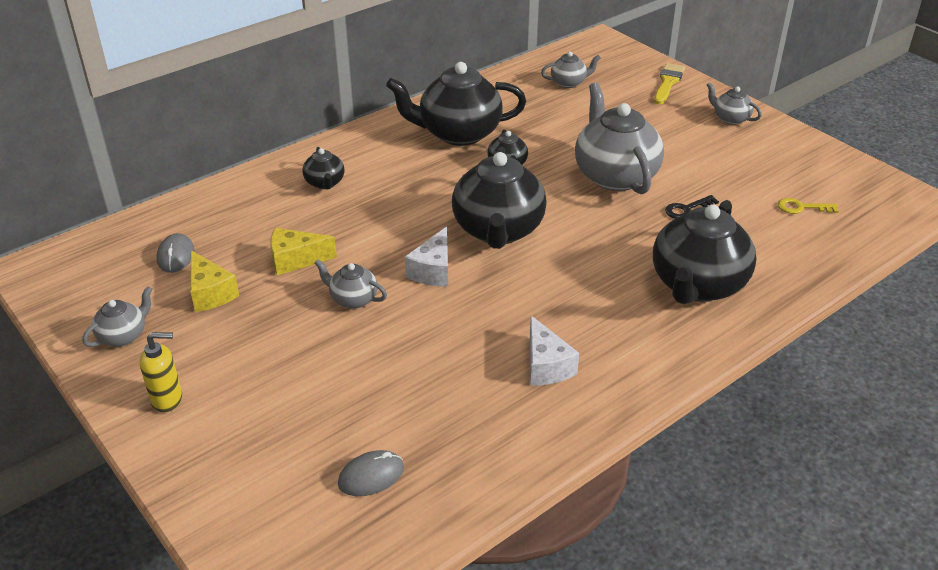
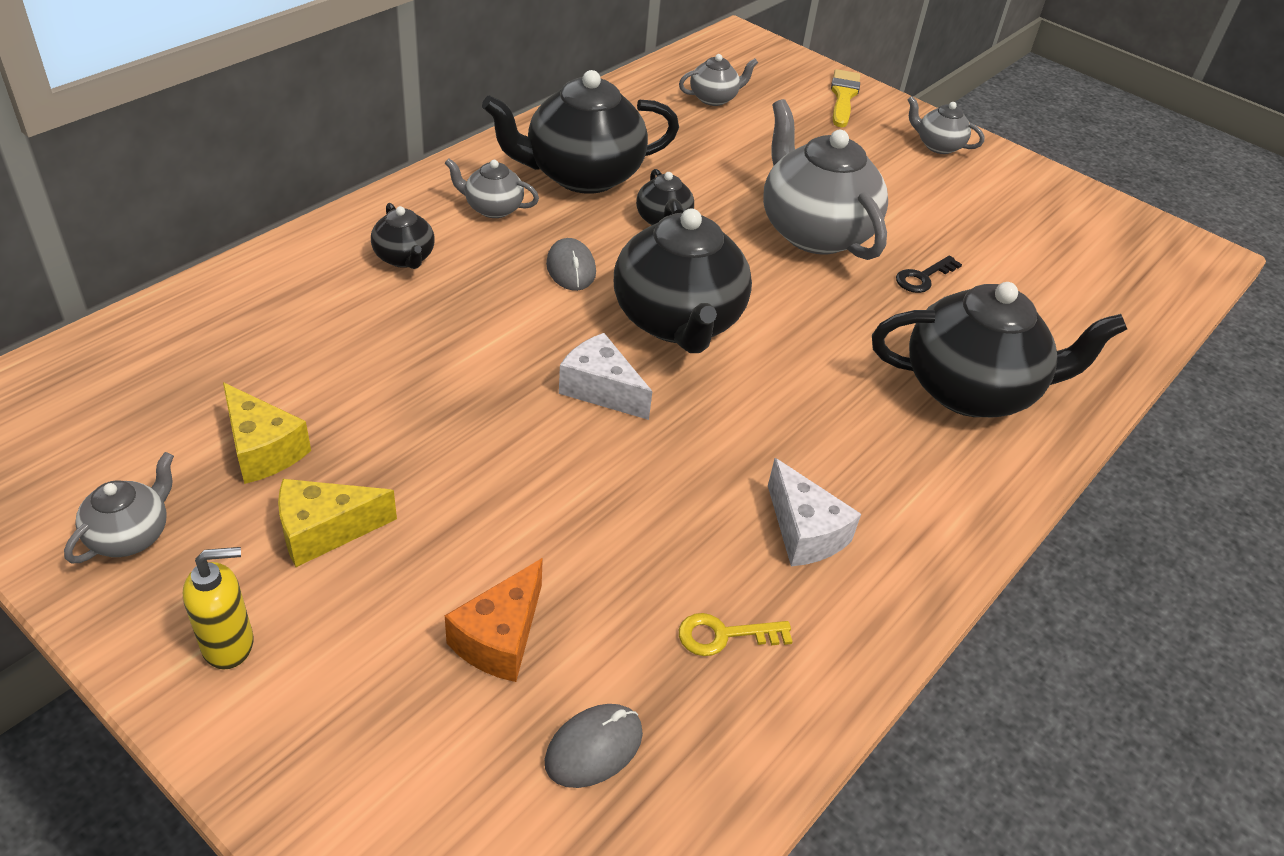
camera: 15 degrees left, 5 degrees up
grey mouse [156,233,194,273] -> grey mouse moved to [546,238,596,291]
yellow cheese [270,228,337,276] -> yellow cheese moved to [278,479,397,567]
grey teapot [315,259,387,309] -> grey teapot moved to [445,158,539,218]
white cheese [405,226,448,287] -> white cheese turned 120 degrees clockwise [559,333,652,420]
black teapot [653,200,756,304] -> black teapot turned 105 degrees counterclockwise [872,282,1127,417]
yellow key [778,198,839,214] -> yellow key moved to [679,613,793,656]
none -> orange cheese [445,558,543,682]

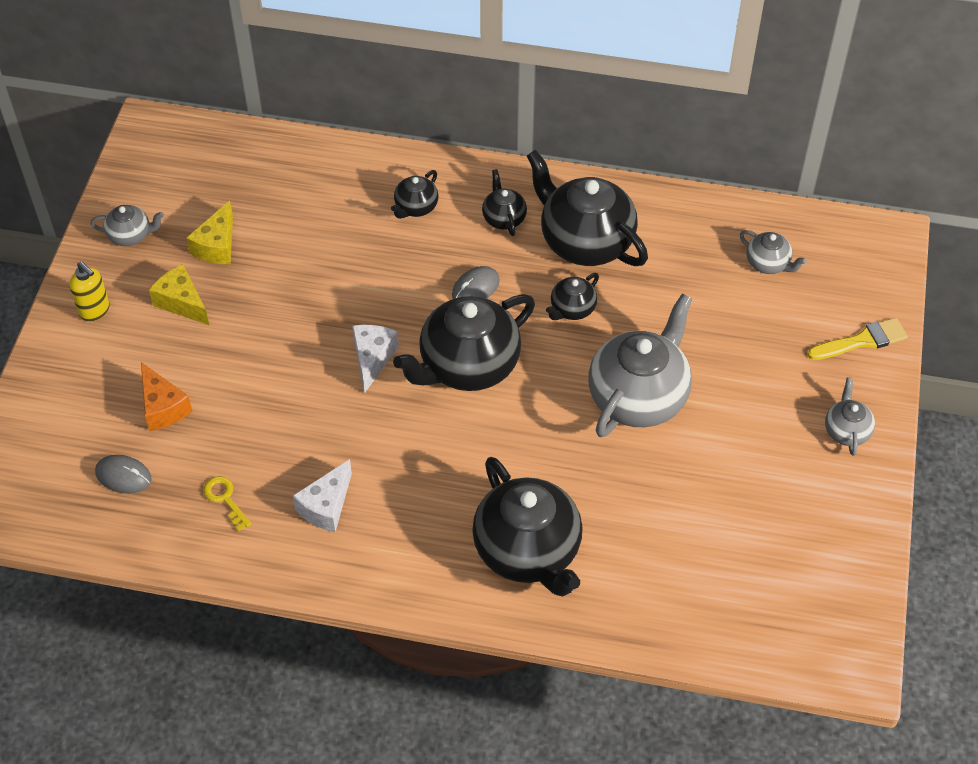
camera: 65 degrees right, 10 degrees up
grey teapot [445,158,539,218] -> black teapot [482,169,527,236]
orange cheese [445,558,543,682] -> orange cheese turned 120 degrees counterclockwise [141,362,192,431]
black key [896,255,962,293] -> none

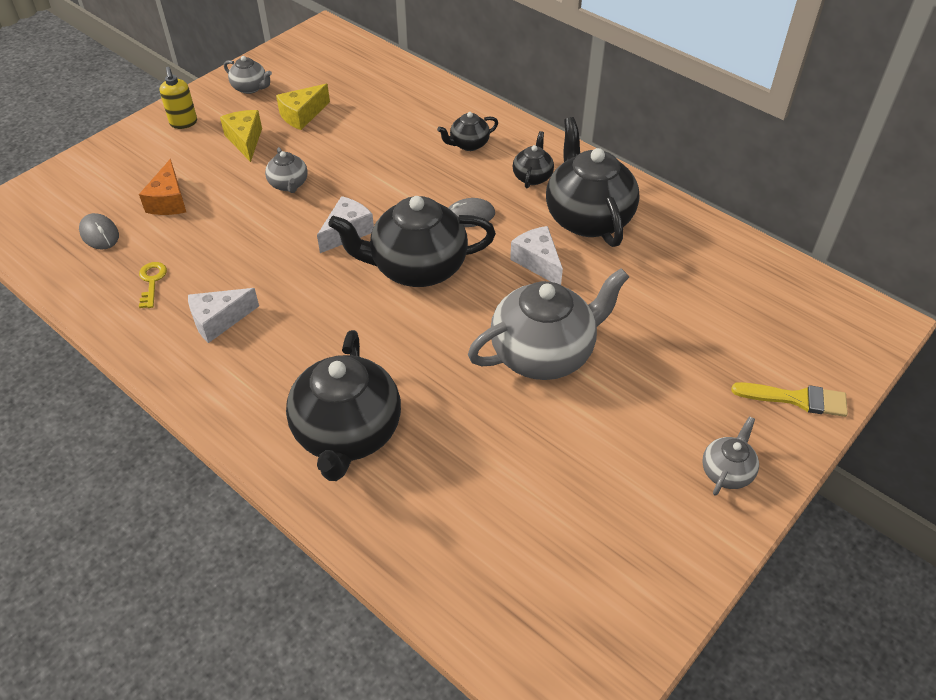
camera: 30 degrees right, 5 degrees down
black teapot [546,273,599,320] -> white cheese [510,226,563,285]
grey teapot [740,230,807,274] -> grey teapot moved to [265,147,308,193]

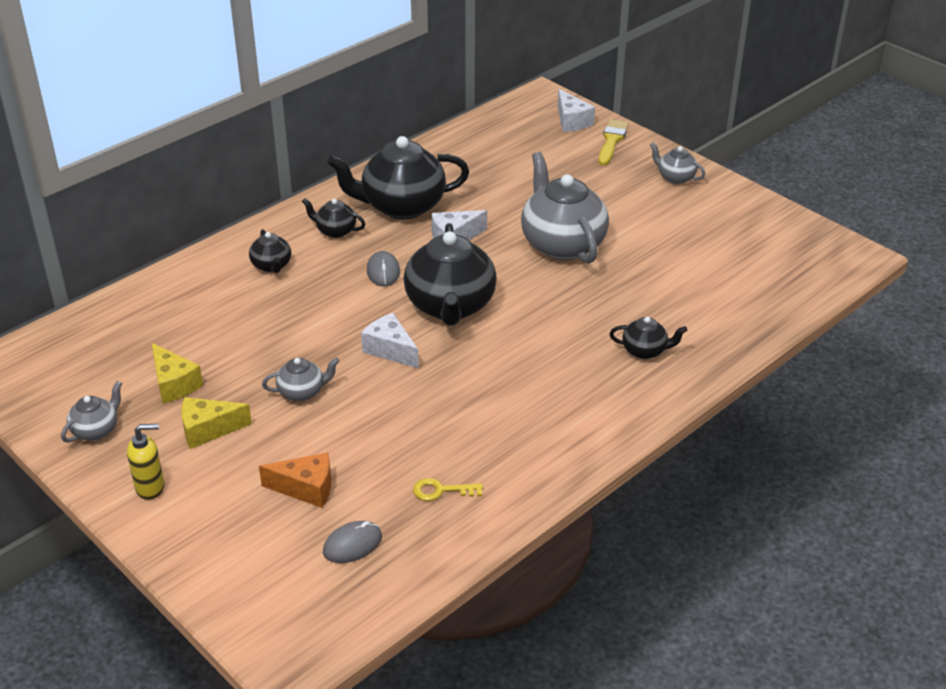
camera: 85 degrees left, 10 degrees down
white cheese [188,288,259,343] -> white cheese moved to [558,89,595,132]
black teapot [286,330,401,481] -> black teapot [609,317,687,359], size x0.47

